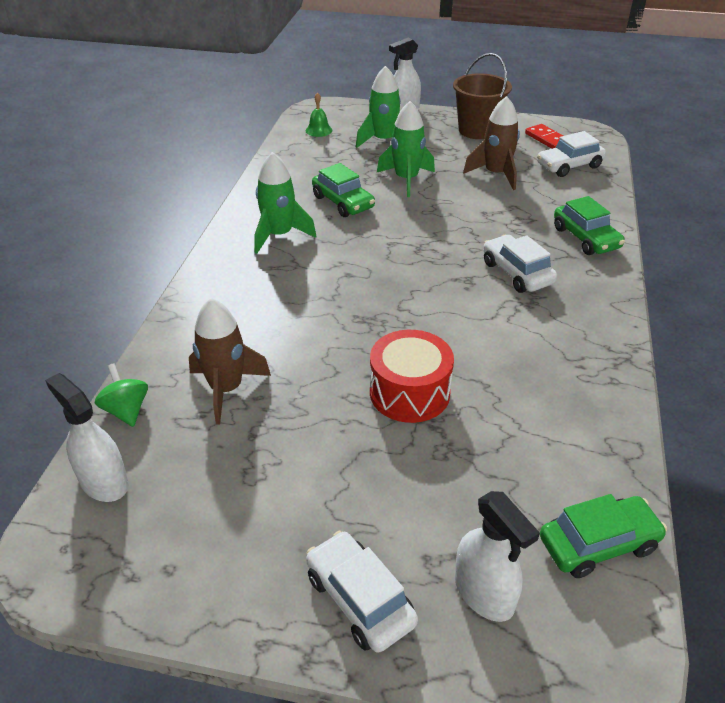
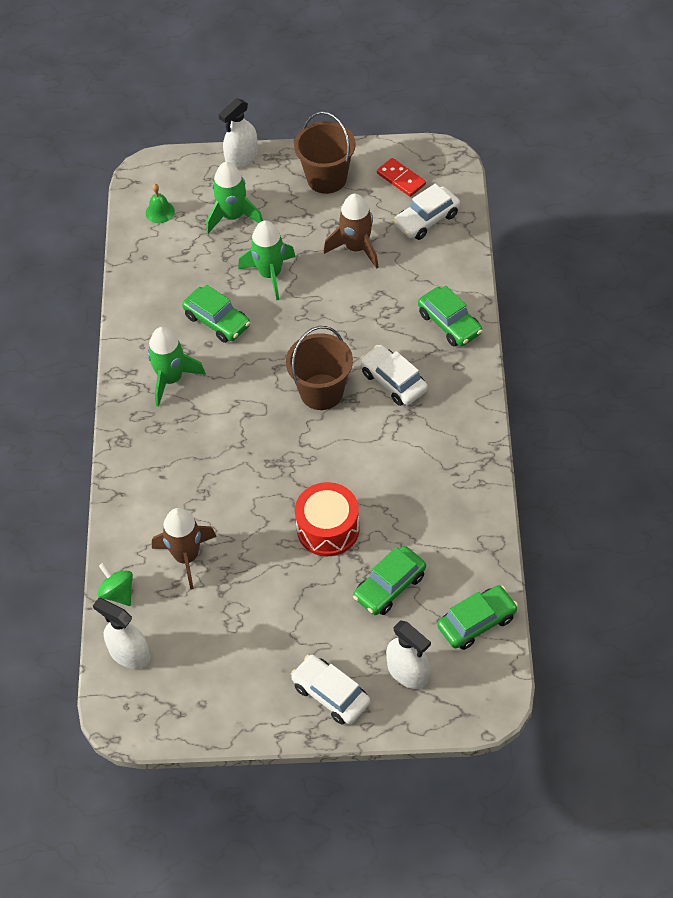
camera: 10 degrees left, 15 degrees up
none -> brown bucket [286,326,353,410]
none -> green car [353,546,426,615]

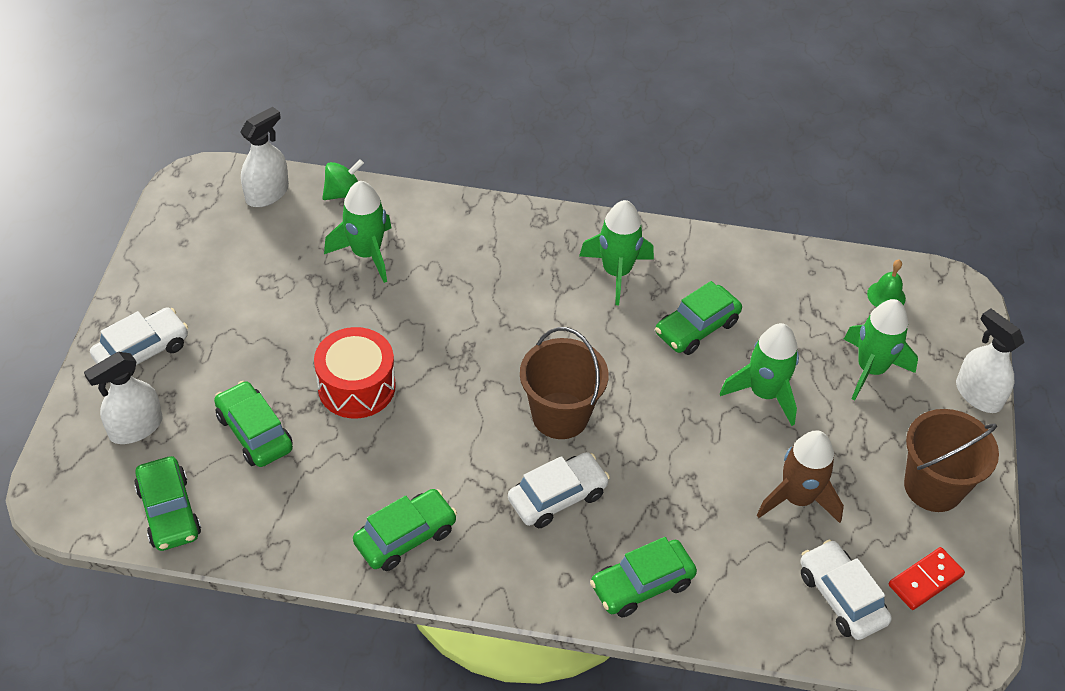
camera: 95 degrees right, 5 degrees down
brown rocket [152,508,217,590] -> green rocket [324,181,391,283]
none -> green car [353,489,457,571]

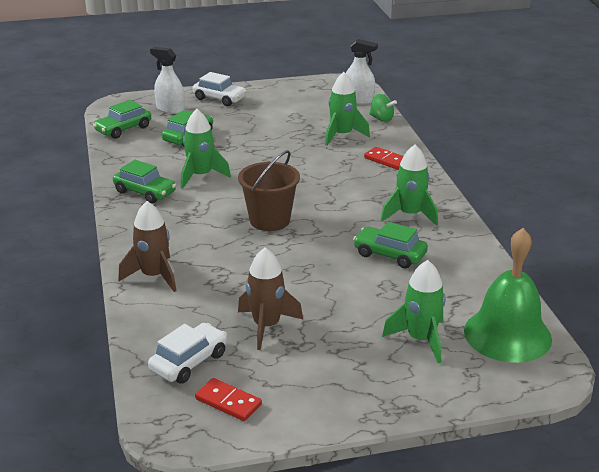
camera: 70 degrees right, 20 degrees down
red drum [314,327,396,418] -> none
white car [508,452,610,528] -> none
green car [590,537,697,618] -> brown rocket [118,201,176,292]
green rocket [720,323,799,426] -> green rocket moved to [181,109,231,189]
green bell [867,260,906,307] -> green bell [464,228,552,363], size x2.50
brown bucket [904,409,999,512] -> none
white spray bottle [956,308,1024,413] -> none
none -> red domino [364,147,404,170]

